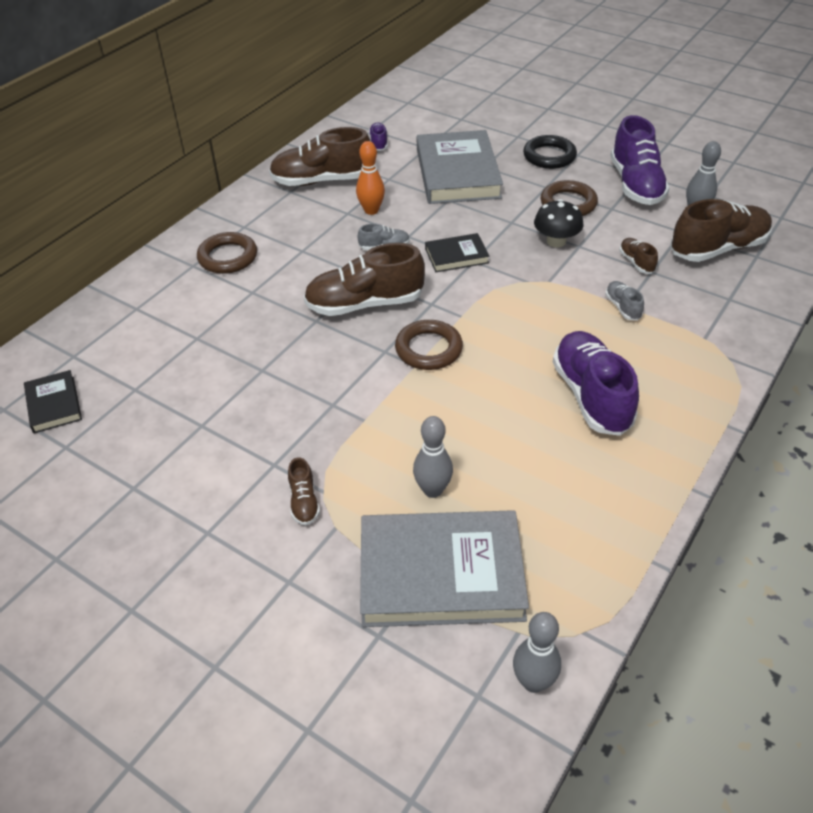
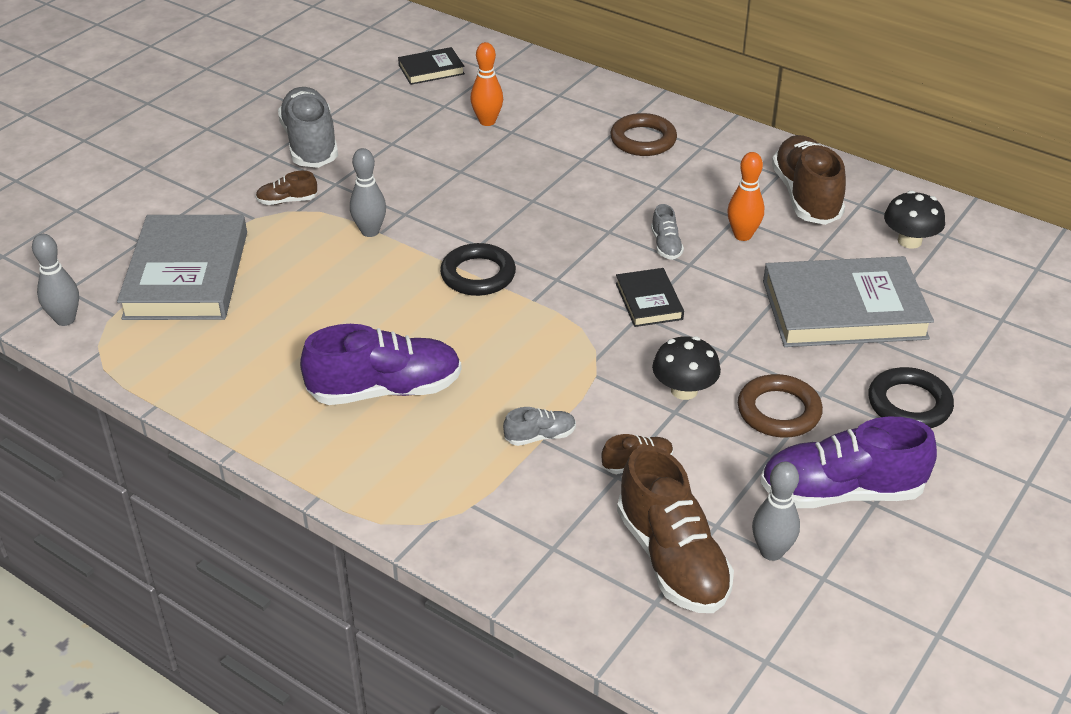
camera: 90 degrees right, 5 degrees down
brown shoe [304,243,425,316] -> none
purple shoe [369,122,388,151] -> black mushroom [884,191,945,249]
brown ring [395,320,463,370] -> black ring [440,243,516,296]
grey bowling pin [413,416,453,498] -> grey bowling pin moved to [350,148,386,237]
none -> grey shoe [278,87,338,168]
none -> orange bowling pin [470,42,503,126]

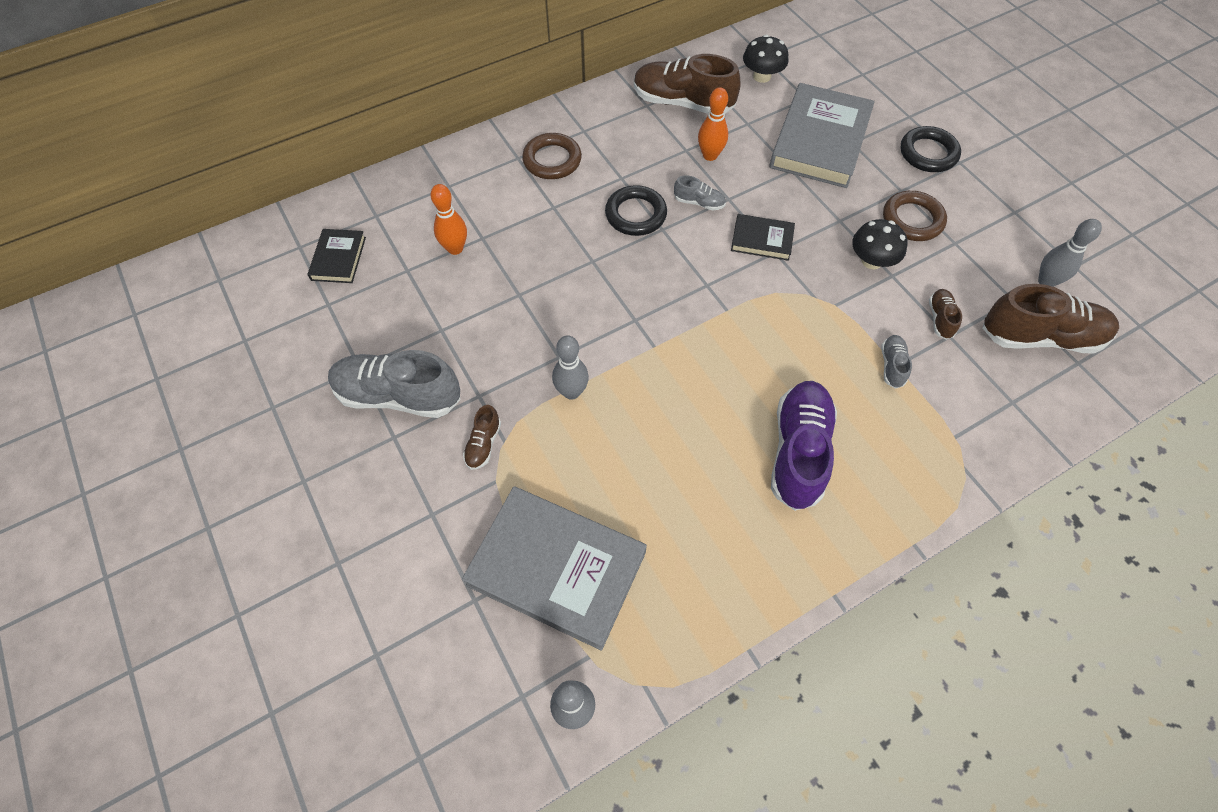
camera: 65 degrees left, 20 degrees up
black ring [440,243,516,296] -> black ring moved to [605,185,667,236]
purple shoe [760,417,937,508] -> none

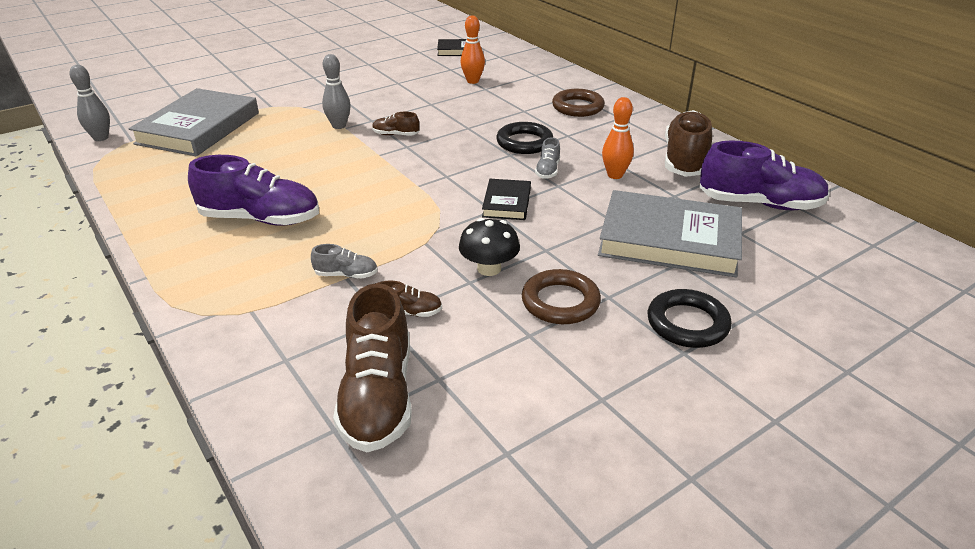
camera: 85 degrees right, 25 degrees down
grey shoe [328,350,461,418] -> none
brown shoe [463,405,501,470] -> brown shoe moved to [372,112,419,136]
black mushroom [743,35,788,83] -> purple shoe [699,141,830,210]
grey bowling pin [1038,219,1102,287] -> none

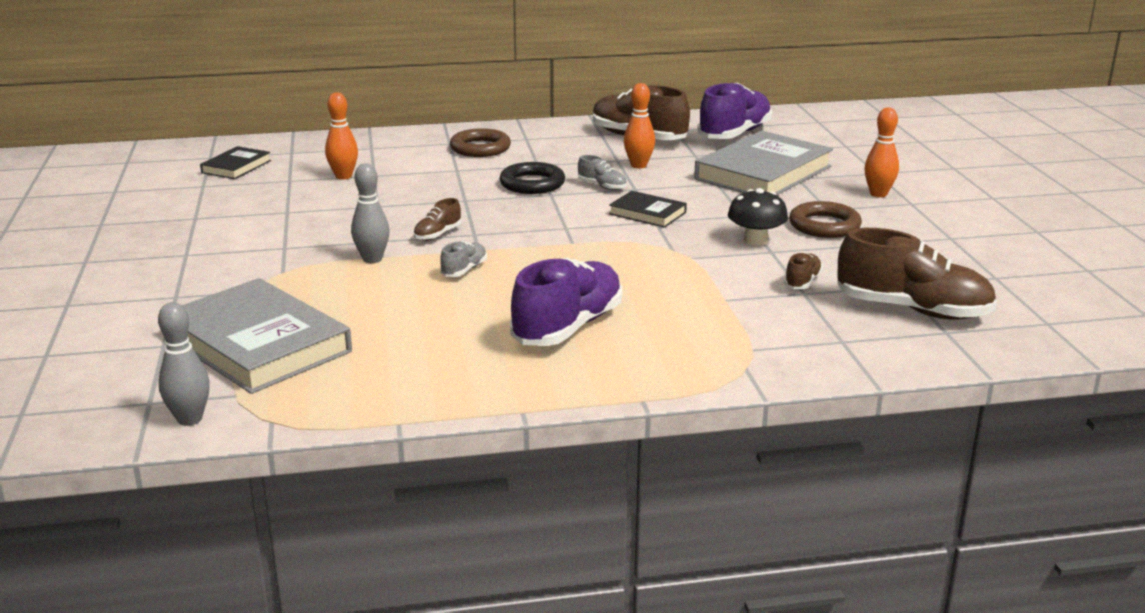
camera: 65 degrees left, 10 degrees down
grey shoe [311,244,378,278] -> grey shoe moved to [440,241,487,277]
black ring [648,289,732,348] -> orange bowling pin [865,107,899,197]

